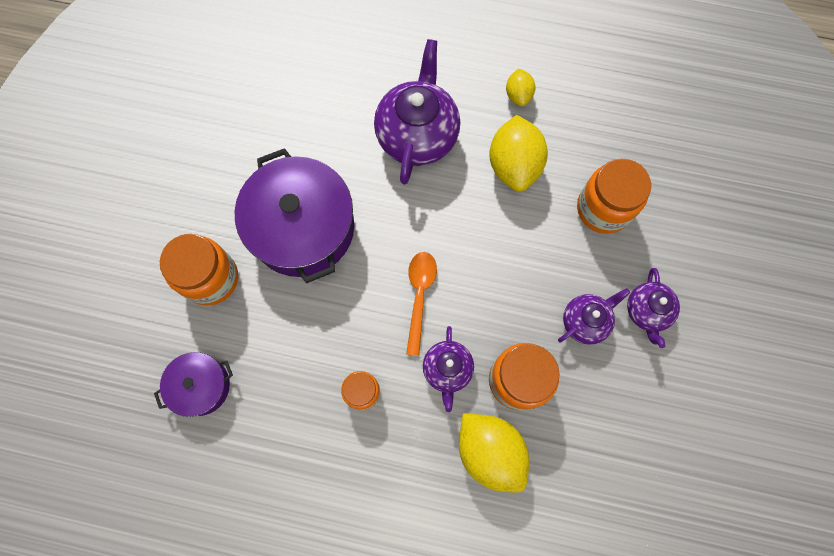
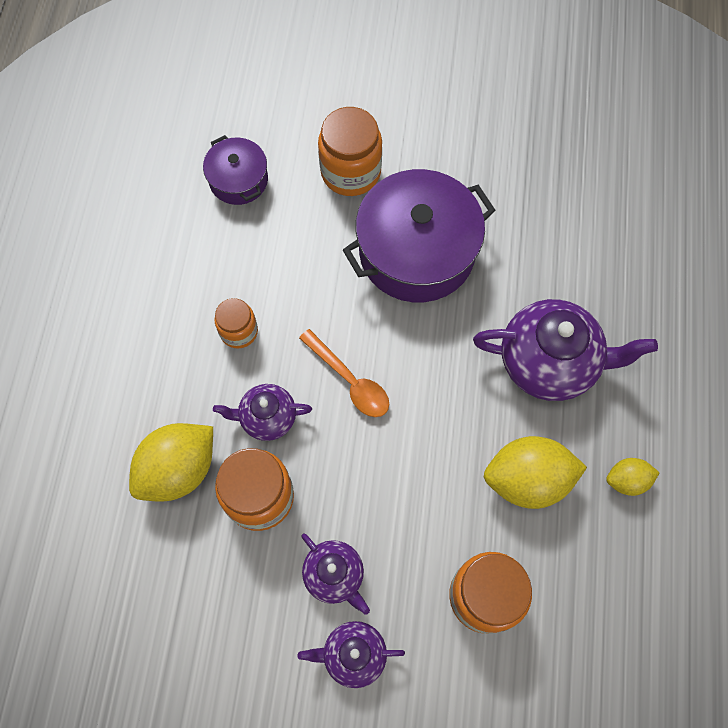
camera: 85 degrees right, 5 degrees down
orange spoon [406,252,437,356] -> orange spoon turned 45 degrees clockwise [299,329,389,417]

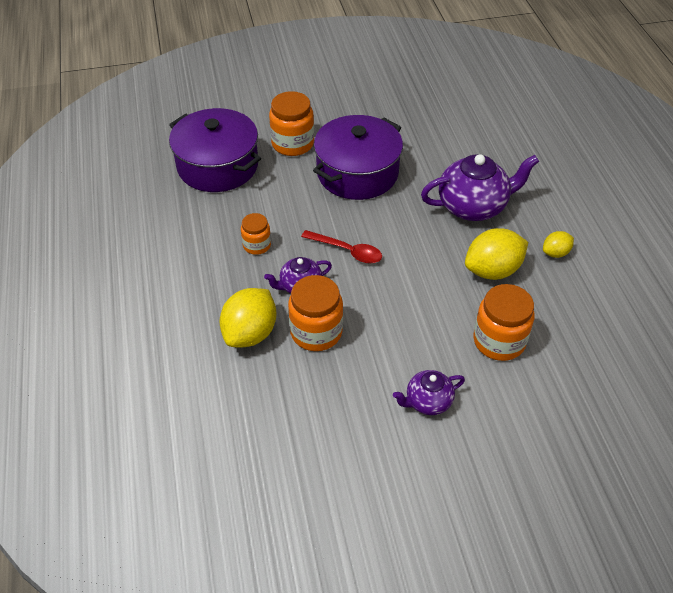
camera: 20 degrees left, 20 degrees down
purple pot [203,135,268,205] -> purple pot [169,108,261,192], size x1.90
orange spoon [299,329,389,417] -> red spoon [301,230,382,263]
purple teapot [301,533,370,615] -> none

